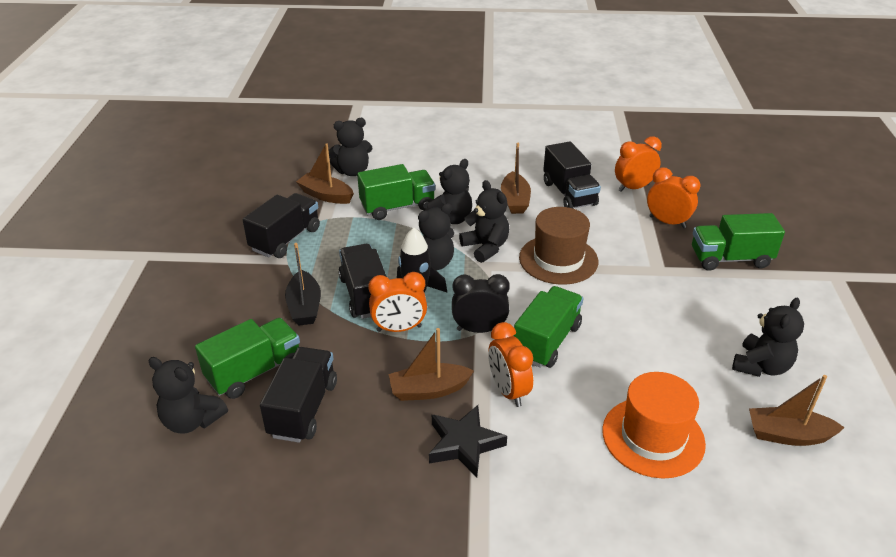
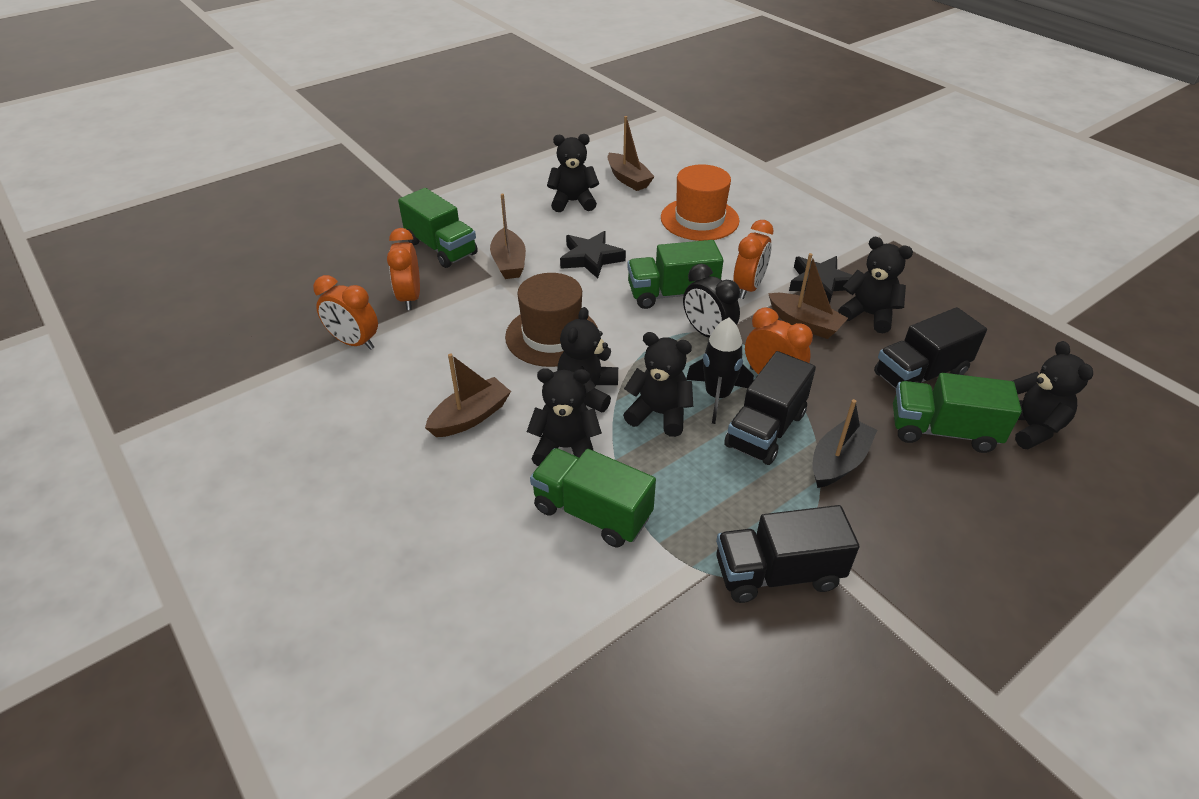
camera: 130 degrees left, 5 degrees up
brown boat [296,144,354,204] -> brown boat moved to [490,194,526,279]
black teddy bear [329,118,373,176] -> black teddy bear moved to [838,237,913,333]
black truck [543,141,601,208] -> none
none -> black star [560,231,626,278]

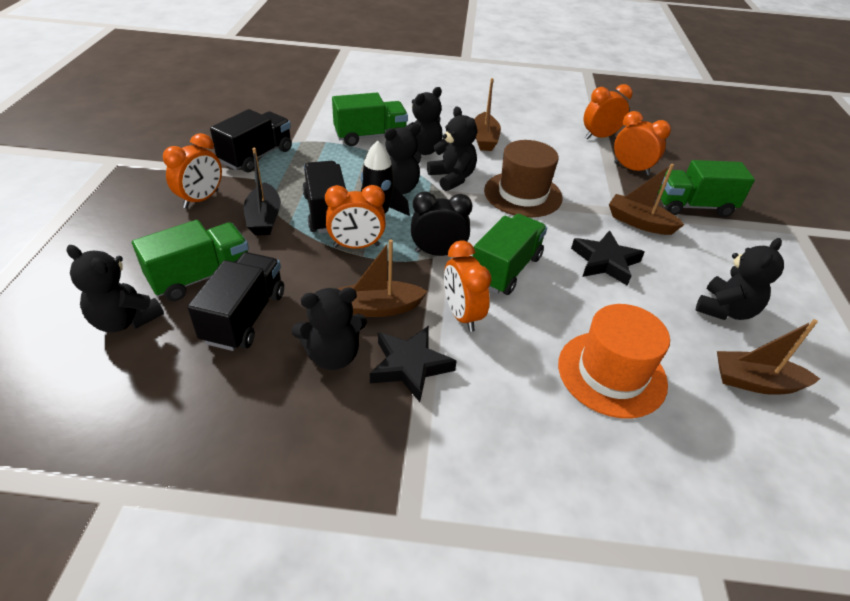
camera: 130 degrees right, 0 degrees up
none -> orange clock [163,133,222,209]

